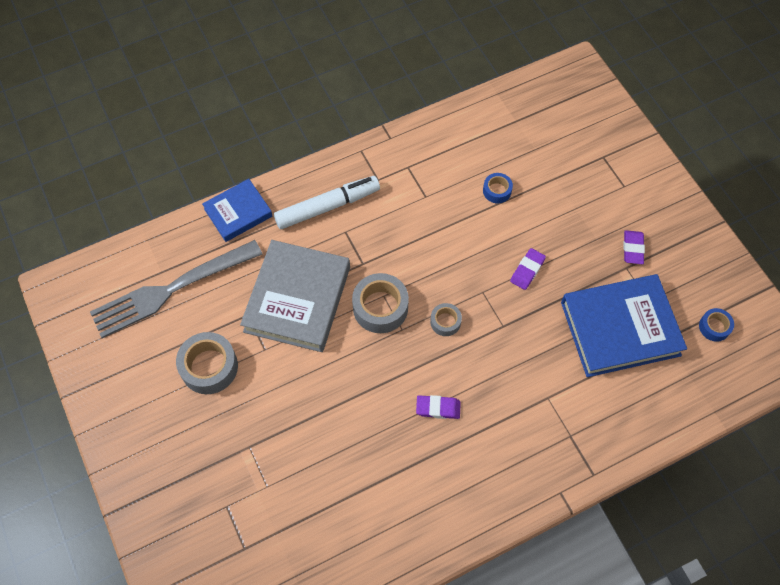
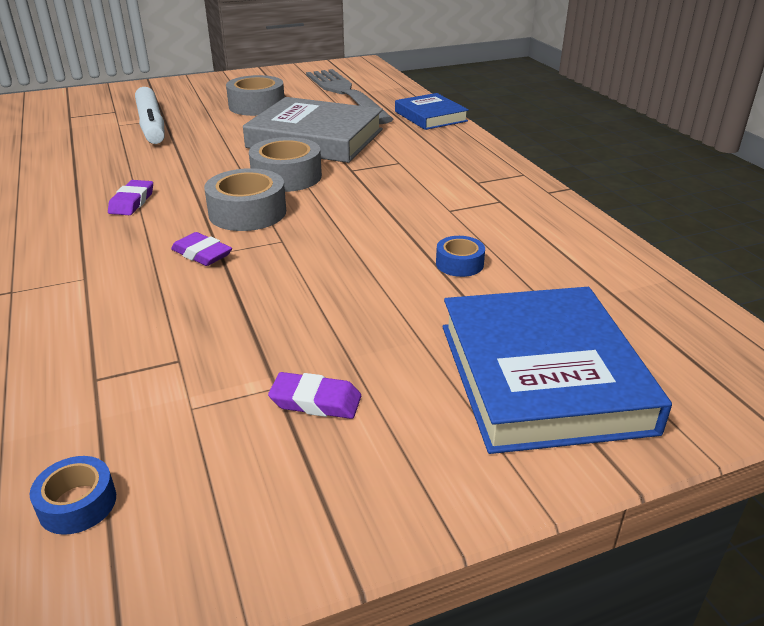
camera: 95 degrees right, 30 degrees down
white marker [274,176,380,229] -> white marker moved to [135,87,165,144]
grey tape [430,303,462,336] -> grey tape [204,168,286,231], size x1.82
purple eraser [510,248,546,290] -> purple eraser moved to [171,232,232,266]
blue book [561,274,687,377] -> blue book moved to [443,287,672,454]

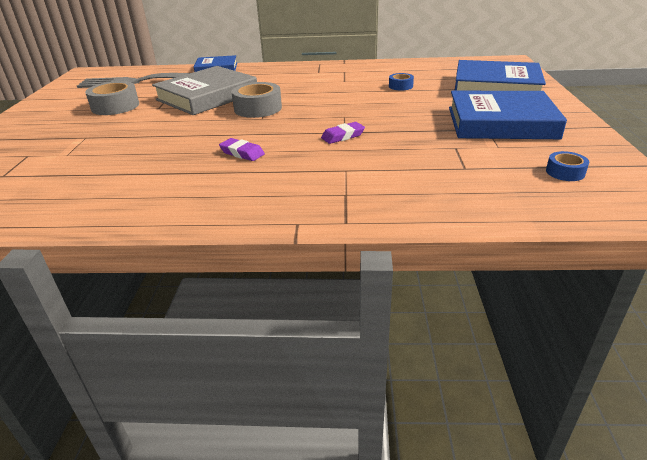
camera: 65 degrees left, 0 degrees up
white marker [135,87,165,144] -> none
grey tape [204,168,286,231] -> none
purple eraser [268,372,361,419] -> blue book [449,91,567,139]

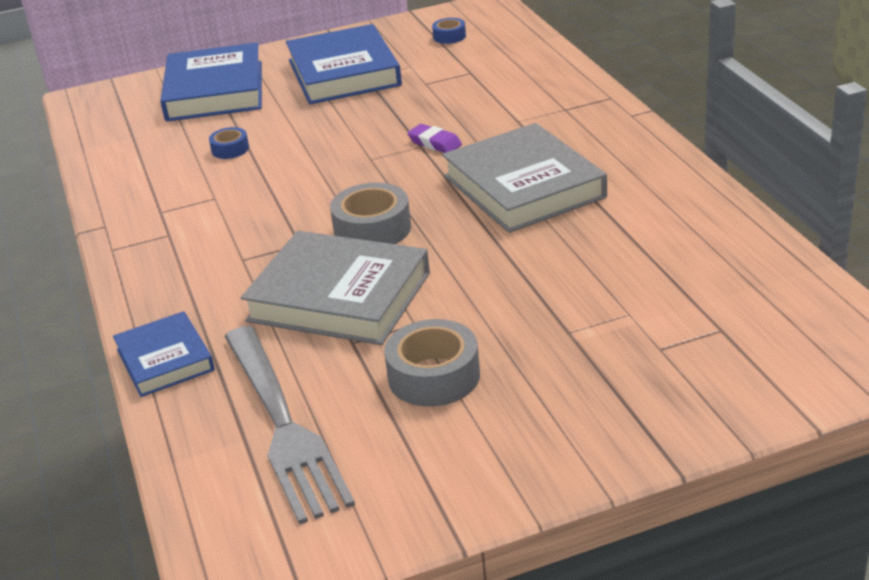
camera: 110 degrees left, 0 degrees up
purple eraser [219,138,265,161] -> grey book [442,123,607,233]

